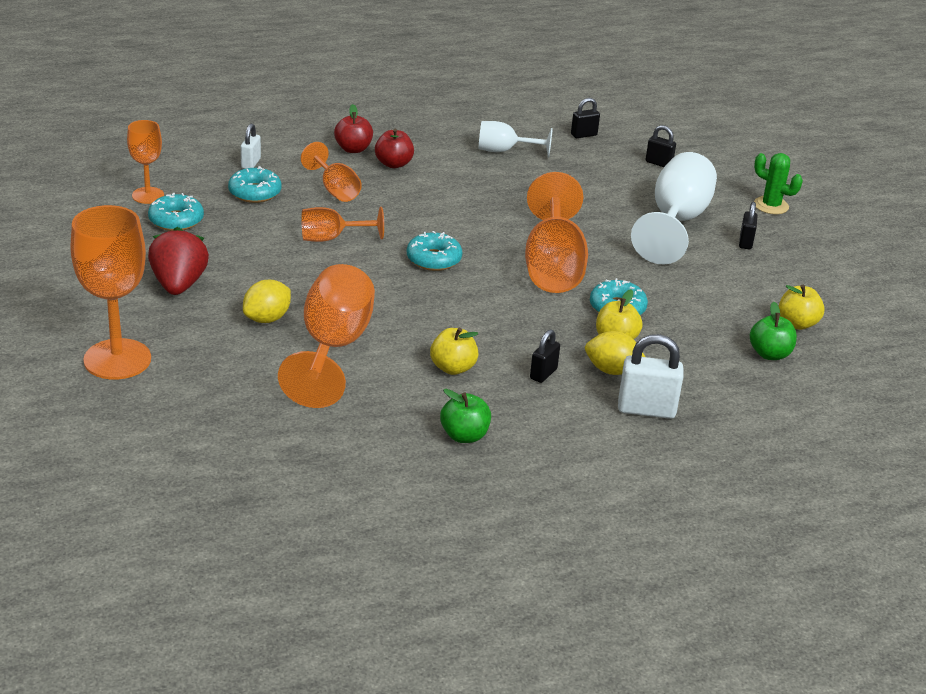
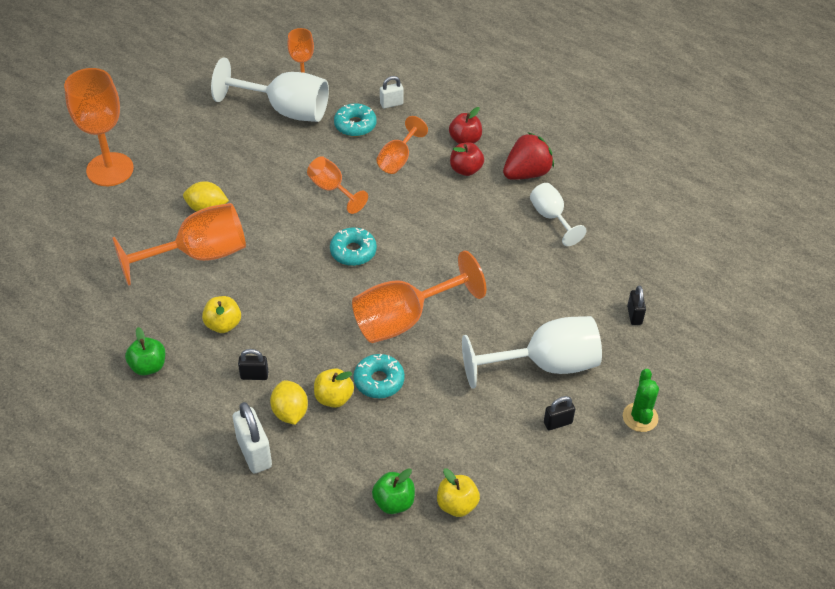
camera: 60 degrees right, 15 degrees up
turquoise donut [148,193,204,231] -> white goblet [211,58,329,122]
red strawberry [148,227,209,295] -> red strawberry moved to [503,132,554,180]
black padlock [571,98,600,138] -> none

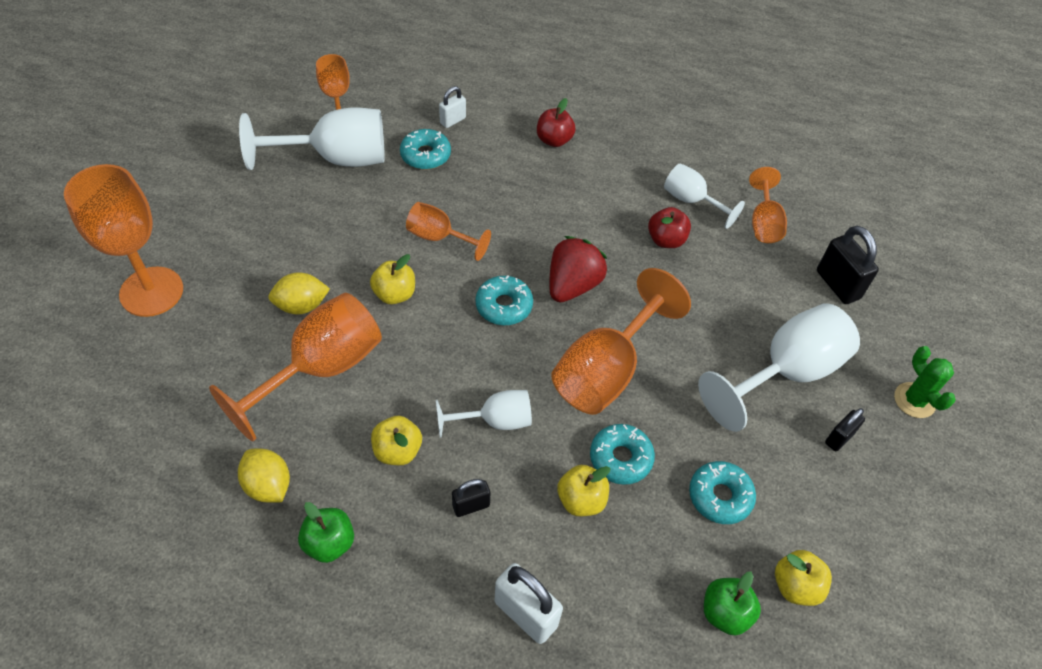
camera: 25 degrees left, 5 degrees up
yellow lemon [270,380,308,425] -> yellow lemon moved to [238,448,290,503]
orange goblet [377,116,428,174] -> orange goblet moved to [749,167,787,243]
red apple [450,142,484,176] -> red apple moved to [648,207,691,248]
red strawberry [503,132,554,180] -> red strawberry moved to [549,236,607,302]
black padlock [627,285,646,325] -> black padlock [817,226,879,304], size x1.70
none -> yellow apple [370,254,415,304]
none -> white goblet [436,390,532,438]
none -> turquoise donut [689,461,756,524]

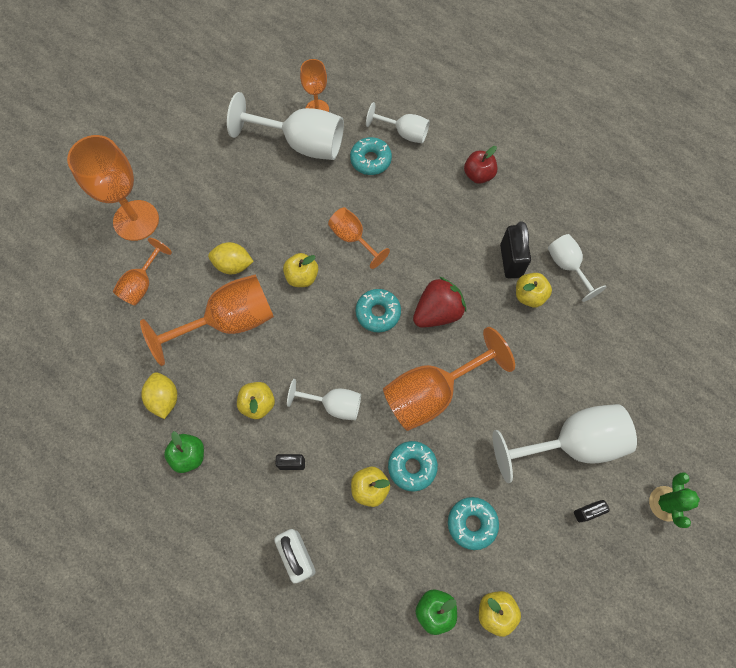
camera: 25 degrees right, 15 degrees up
white padlock [439,86,466,128] -> white goblet [366,102,430,143]
red apple [648,207,691,248] -> yellow apple [516,273,552,307]
orange goblet [749,167,787,243] -> orange goblet moved to [113,238,172,305]
black padlock [817,226,879,304] -> black padlock moved to [500,221,531,278]

